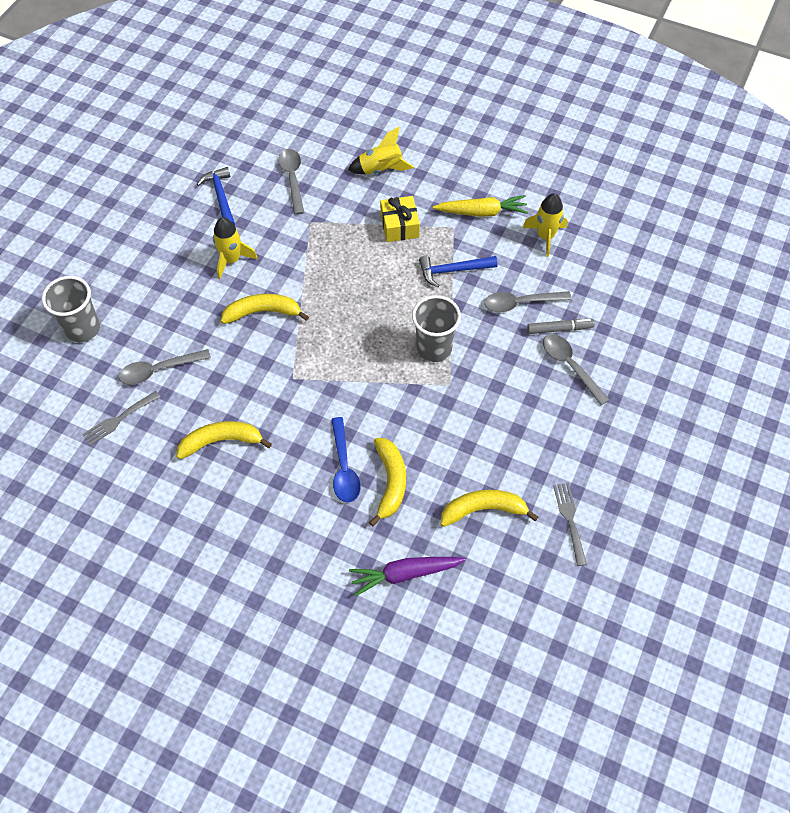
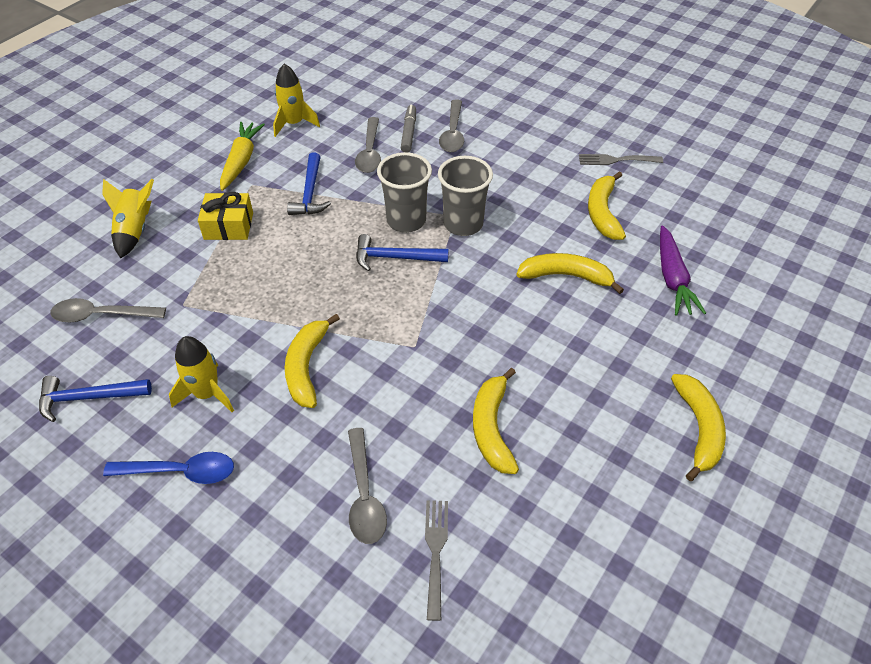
camera: 80 degrees left, 10 degrees down
grey cup [42,276,100,342] -> grey cup moved to [438,156,493,236]
grey fork [82,391,160,446] -> grey fork turned 150 degrees counterclockwise [425,500,448,621]
blue spoon [331,417,361,502] -> blue spoon moved to [103,452,234,484]
grey spoon [543,334,610,405] -> grey spoon turned 60 degrees counterclockwise [439,99,464,152]
none -> blue hammer [356,234,448,271]
none -> yellow banana [671,374,726,481]

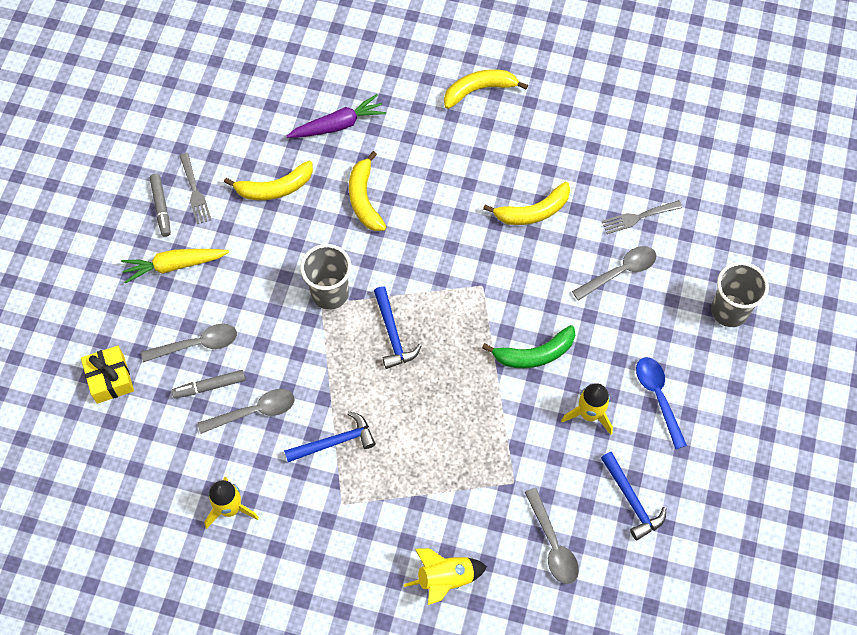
camera: 110 degrees left, 15 degrees up
yellow gift [198,192,253,240] -> yellow gift moved to [81,346,134,404]
yellow carrot [220,122,265,191] -> yellow carrot moved to [121,249,229,284]
yellow banana [285,314,340,408] -> green banana [482,325,575,368]
grey cup [377,152,432,233] -> grey cup moved to [711,262,769,327]
none -> grey marker [150,174,171,237]

